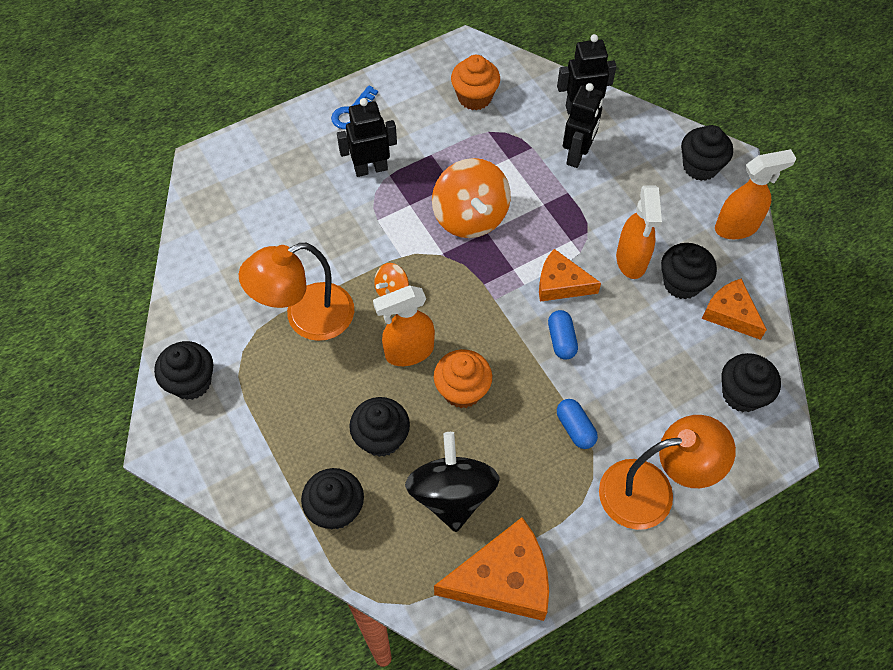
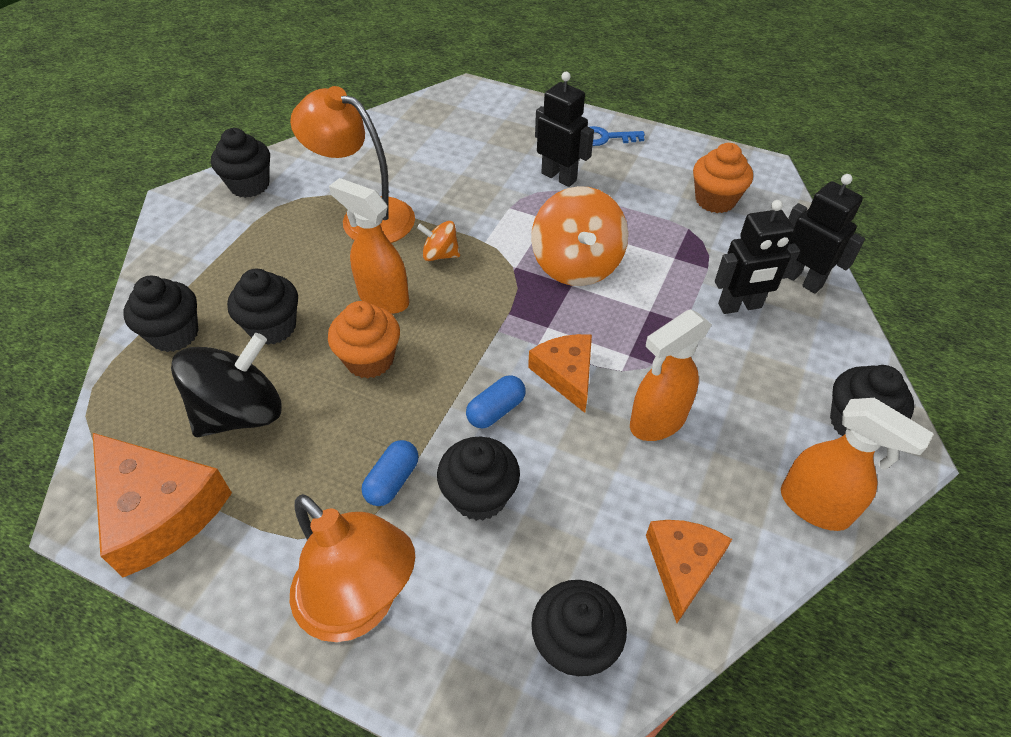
camera: 55 degrees right, 10 degrees down
orange spinning top [432,158,511,238] -> orange spinning top turned 45 degrees counterclockwise [531,186,628,286]
black cupcake [661,243,717,299] -> black cupcake moved to [437,437,520,521]

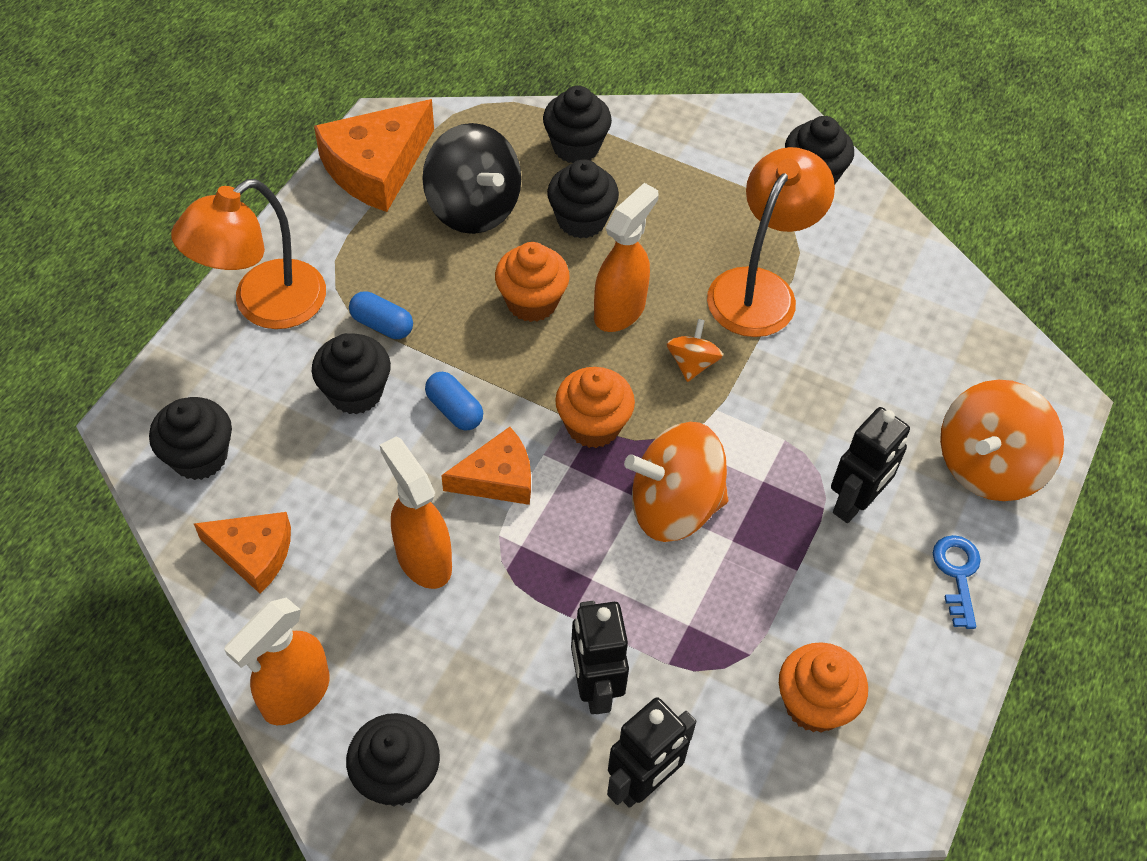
camera: 90 degrees right, 5 degrees up
none -> orange cupcake [555,367,635,448]
none -> orange spinning top [940,380,1064,501]

